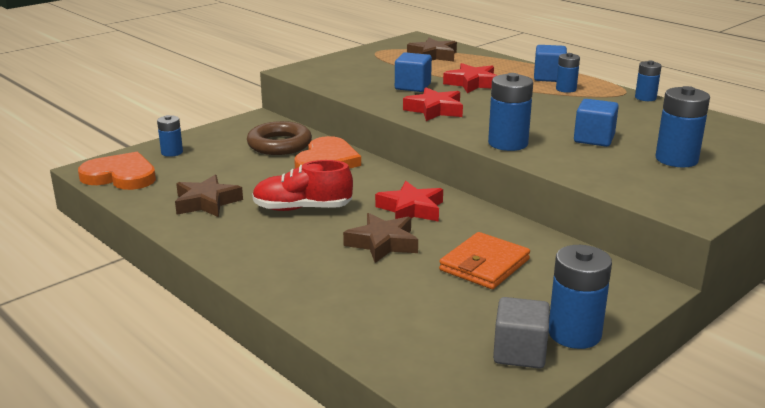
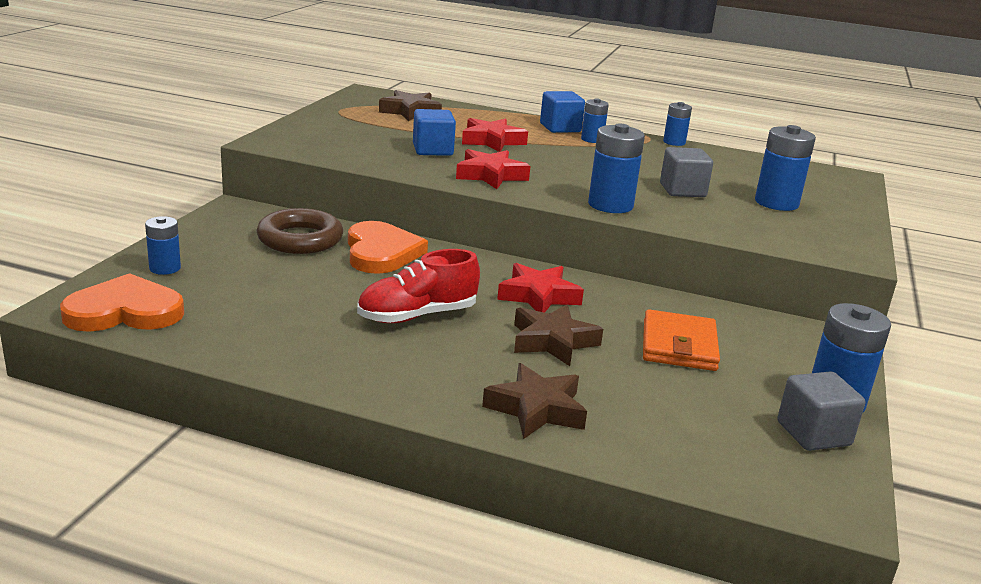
camera: 30 degrees left, 0 degrees up
brown star [175,175,243,217] -> brown star moved to [482,363,587,439]
blue cube [574,99,619,147] -> grey cube [660,147,713,197]

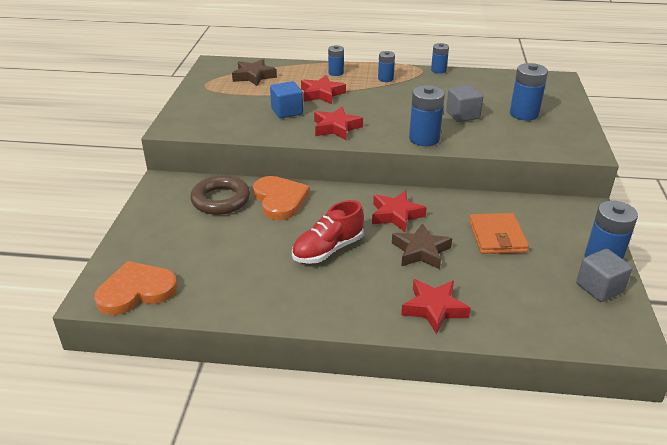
camera: 10 degrees left, 10 degrees up
blue battery [145,216,181,275] -> blue battery moved to [328,45,344,76]
brown star [482,363,587,439] -> red star [401,279,471,334]
blue cube [540,91,585,133] -> none

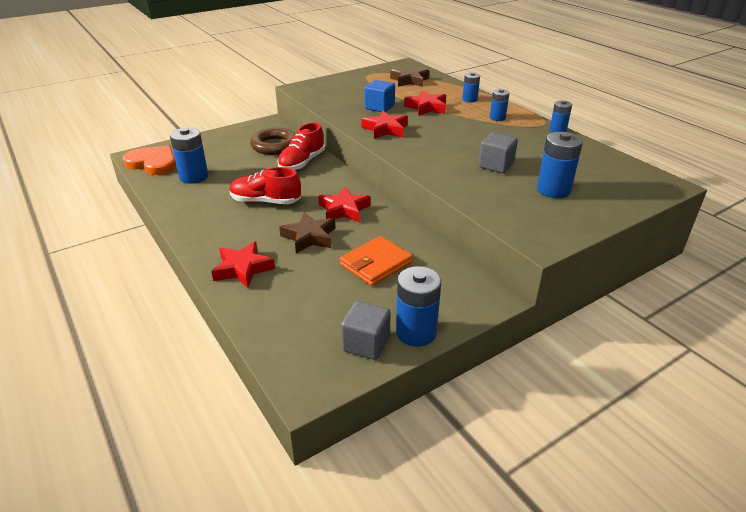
camera: 50 degrees right, 0 degrees up
orange heart [253,176,310,220] -> red shoe [277,122,325,170]
blue battery [409,85,445,146] -> blue battery moved to [170,127,208,184]

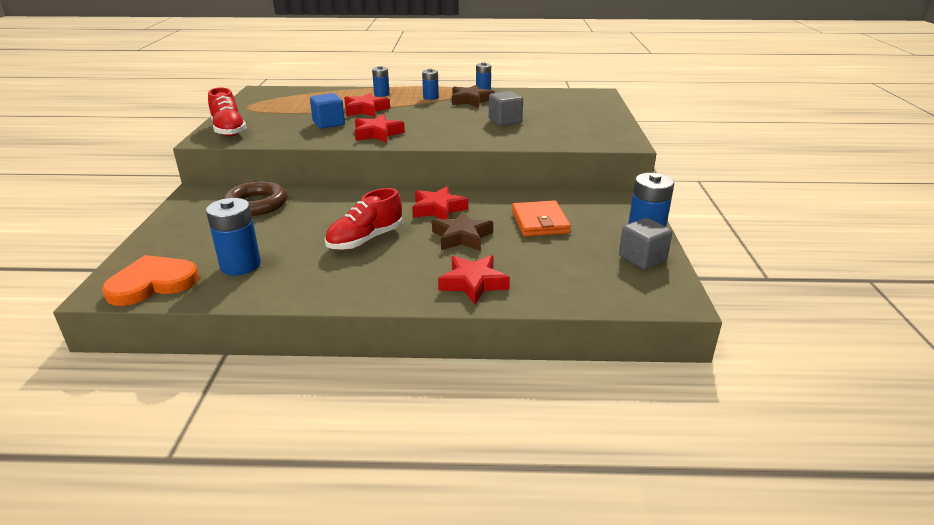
camera: 55 degrees left, 5 degrees down
red shoe [277,122,325,170] -> red shoe moved to [208,87,247,136]
brown star [390,65,430,87] -> brown star moved to [452,85,495,108]
blue battery [537,132,583,198] -> none

